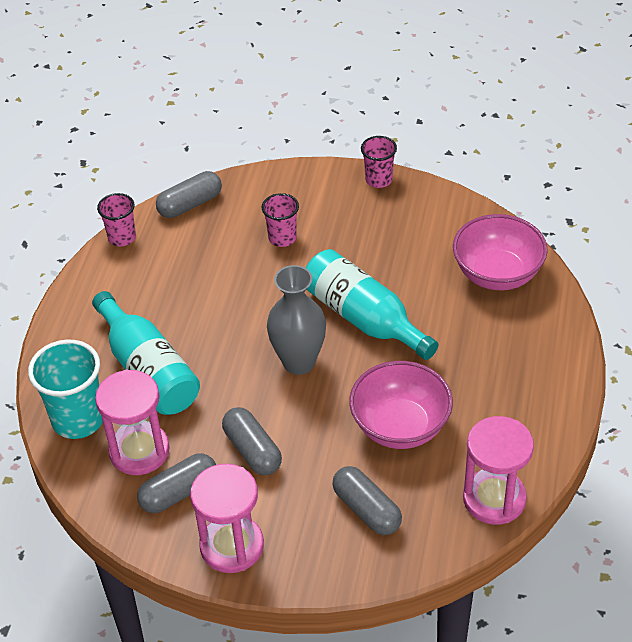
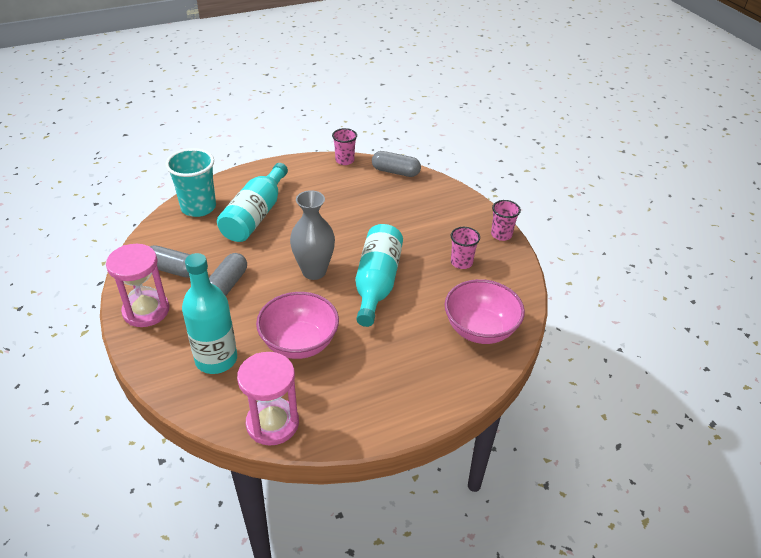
camera: 50 degrees right, 5 degrees down
pink hourglass [95,370,170,475] -> none
pink cup [262,193,299,247] -> pink cup moved to [451,227,480,269]
grey capsule [332,466,402,535] -> turquoise bottle [182,253,237,374]

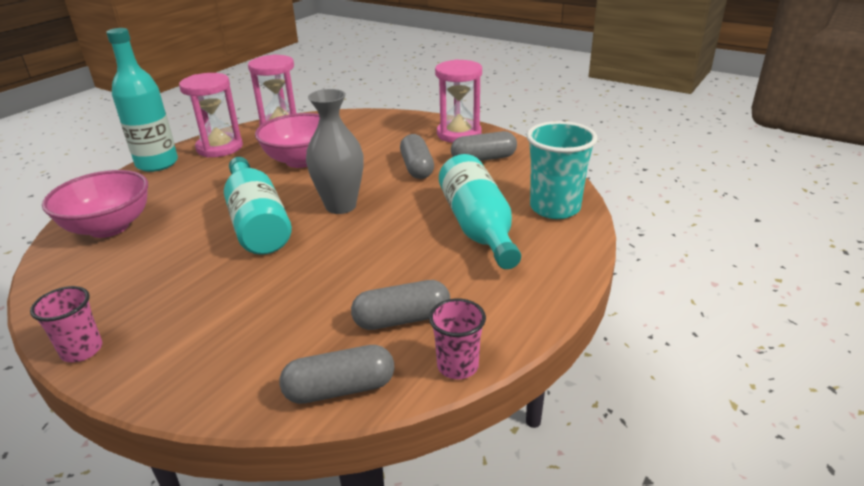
camera: 150 degrees right, 10 degrees down
turquoise bottle [182,253,237,374] -> turquoise bottle moved to [106,28,178,172]
pink cup [451,227,480,269] -> none
none -> pink hourglass [179,73,243,158]
none -> grey capsule [351,280,450,330]

